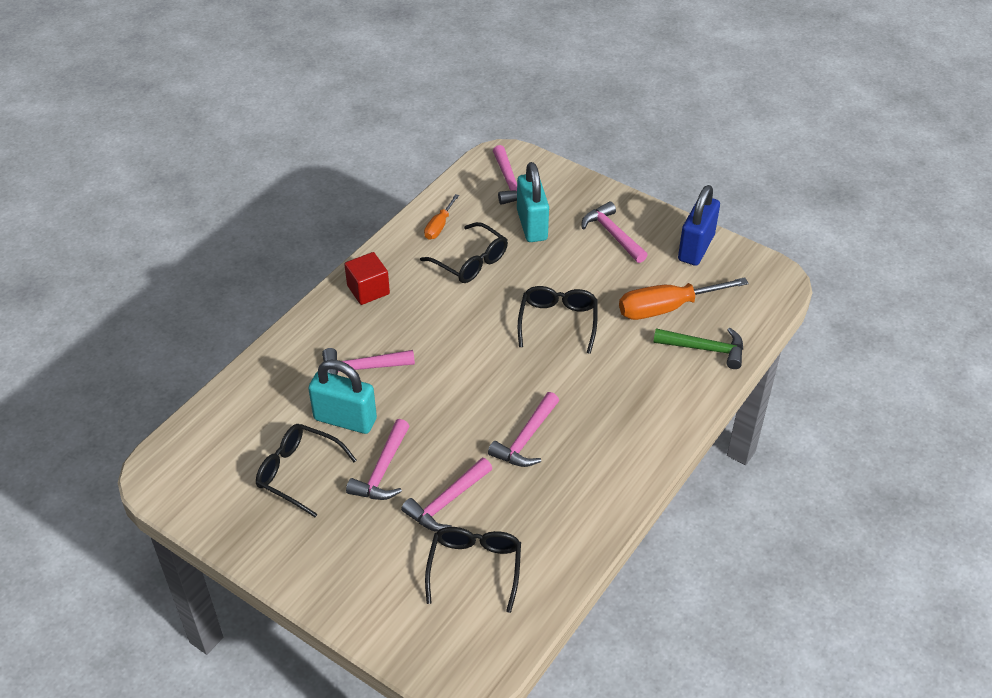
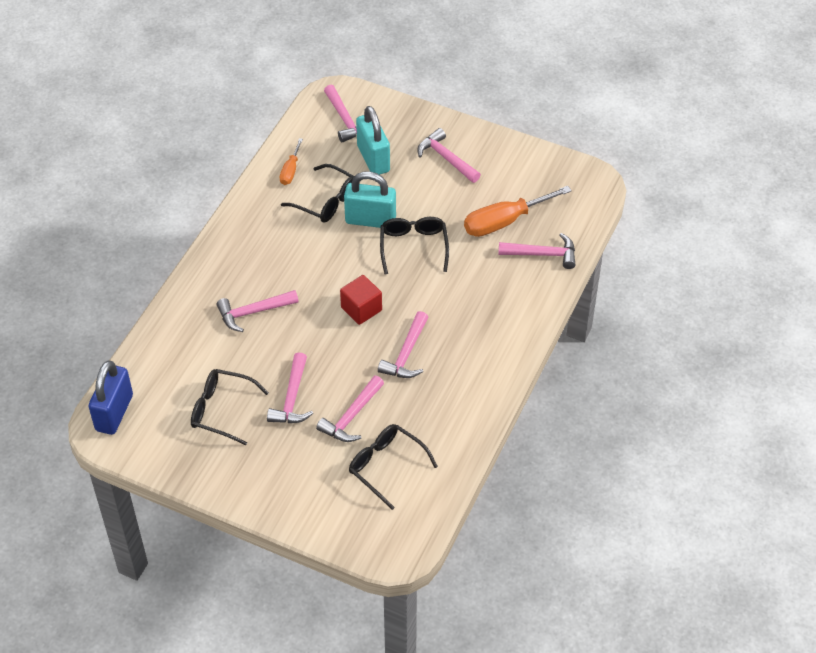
camera: 10 degrees left, 5 degrees up
turquoise padlock [308,359,377,434] -> turquoise padlock moved to [344,171,396,228]
red cube [344,252,390,305] -> red cube moved to [340,275,382,325]
black glasses [425,527,521,613] -> black glasses turned 45 degrees counterclockwise [349,424,438,510]
green hammer [653,328,743,369] -> pink hammer [498,233,575,269]
blue padlock [678,185,720,266] -> blue padlock moved to [88,360,133,435]

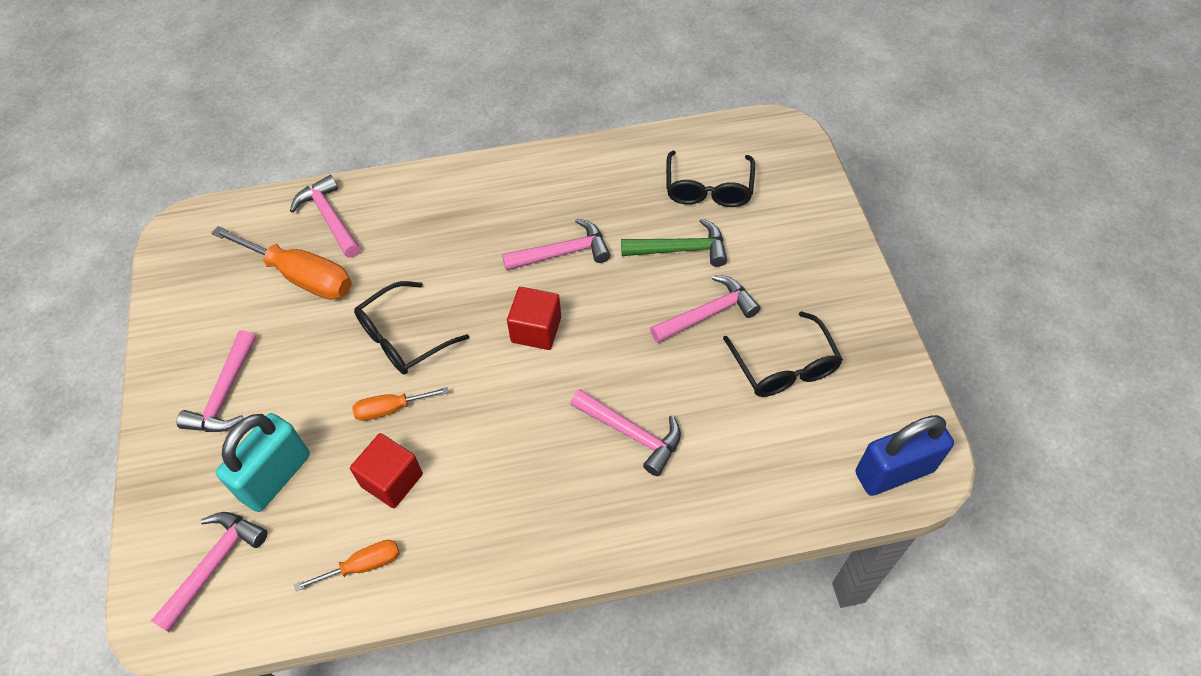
camera: 125 degrees left, 5 degrees up
black glasses [281,164,354,222] -> red cube [350,433,423,508]
pink hammer [316,376,384,442] -> green hammer [621,218,727,267]
turquoise padlock [344,171,396,228] -> orange screwdriver [353,387,449,421]

